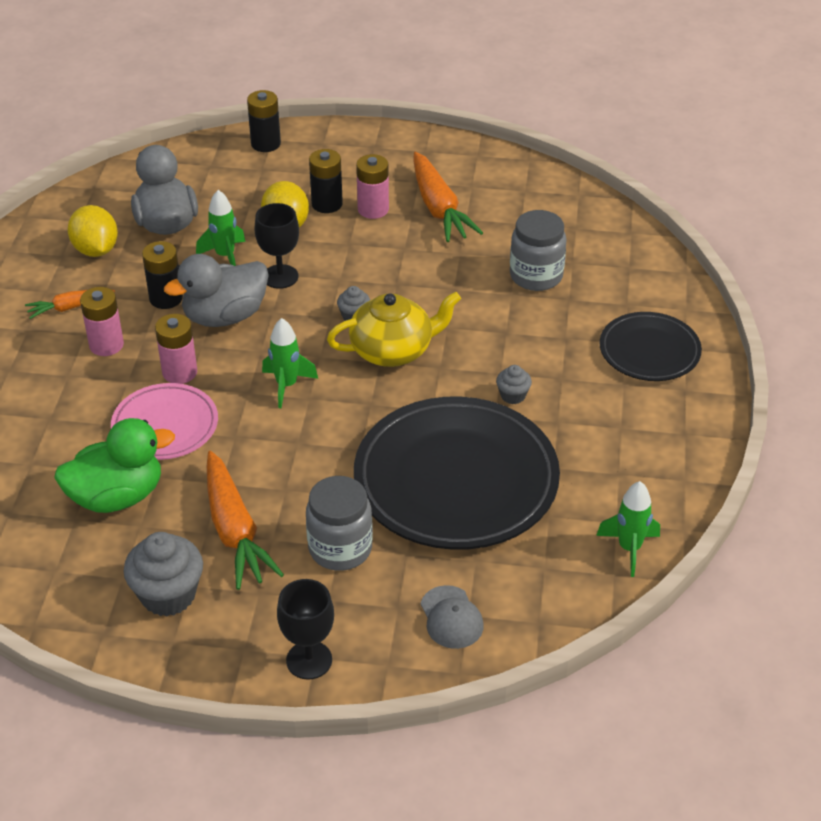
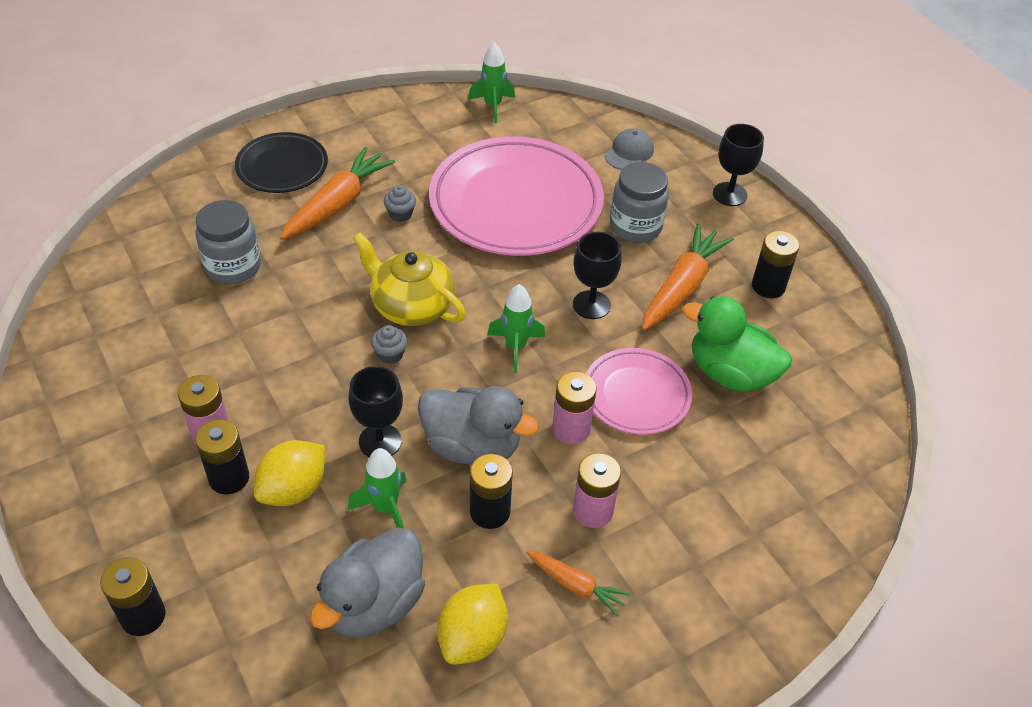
camera: 130 degrees left, 5 degrees up
grey cupcake [124,532,203,616] -> black battery [752,231,800,298]
black plate [354,397,560,550] -> pink plate [429,136,604,256]
orange carrot [414,151,483,242] -> orange carrot moved to [280,147,395,240]
none -> black goblet [573,232,622,319]

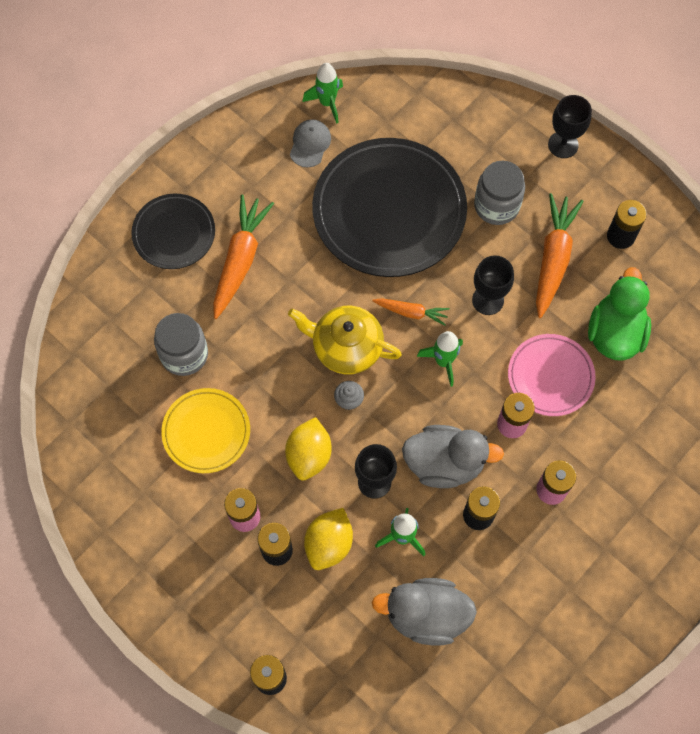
camera: 15 degrees left, 20 degrees up
grey duck [310,528,425,638] -> grey duck turned 75 degrees clockwise [372,578,477,645]
grey cupcake [384,185,416,222] -> none
pink plate [429,136,604,256] -> black plate [312,138,467,277]
yellow lemon [437,584,508,664] -> yellow lemon moved to [285,417,332,480]
orange carrot [526,551,631,617] -> orange carrot moved to [372,298,449,326]
grey cap [605,128,654,170] -> grey cap moved to [290,119,331,168]
green duck [682,296,792,392] -> green duck turned 90 degrees clockwise [588,267,651,361]
none -> yellow plate [161,388,250,473]

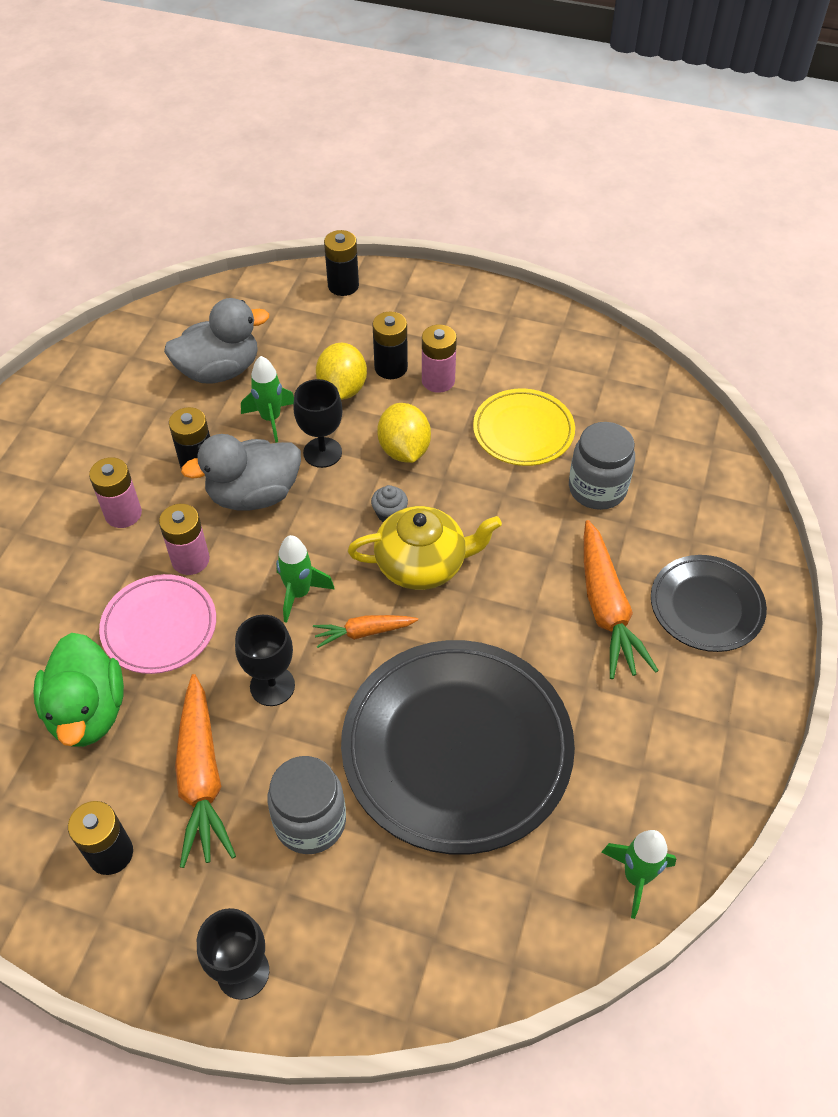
camera: 155 degrees right, 15 degrees down
grey cap [290,119,331,168] -> none

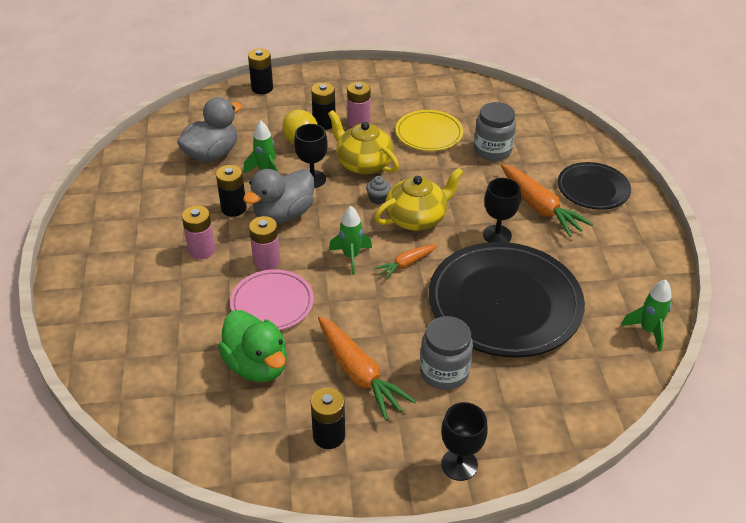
camera: 25 degrees left, 10 degrees down
black goblet [235,615,295,706] -> black goblet moved to [483,178,521,242]
yellow lemon [377,403,431,463] -> yellow teapot [328,110,399,174]

